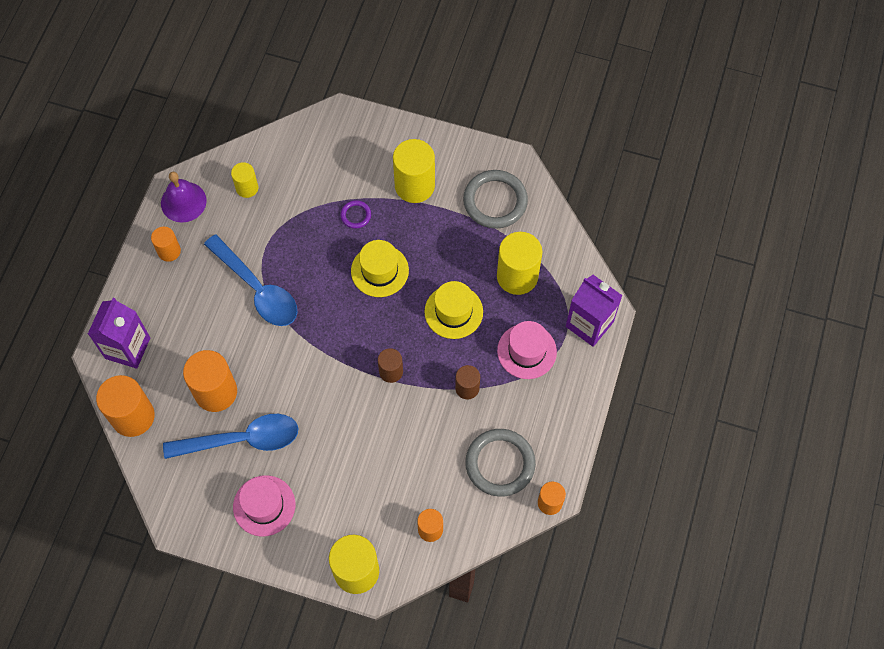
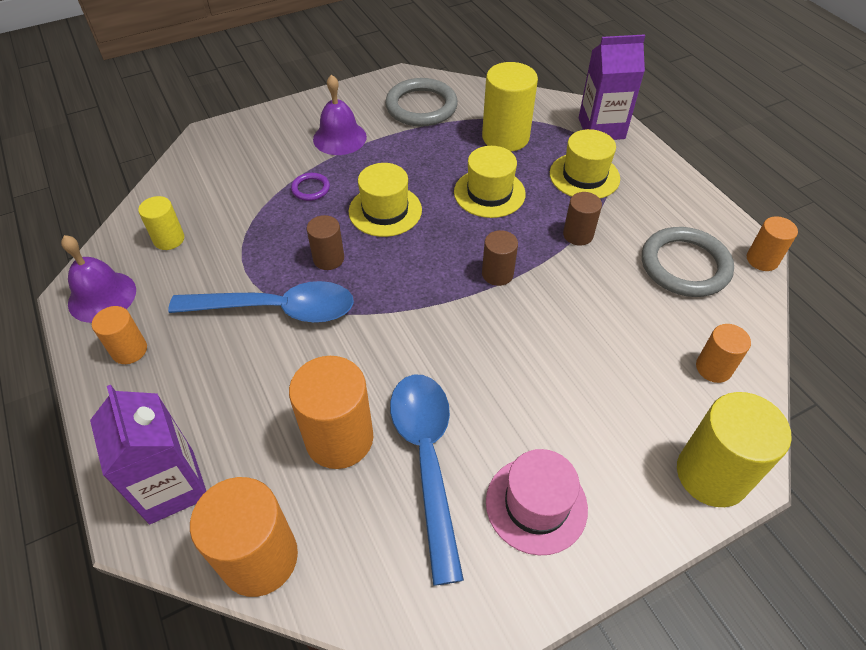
camera: 45 degrees left, 15 degrees down
blue spoon [163,414,298,459] -> blue spoon turned 45 degrees counterclockwise [390,374,464,586]
yellow cylinder [393,139,435,203] -> purple bell [313,75,367,155]
pink hat [497,321,557,379] -> yellow hat [550,129,620,199]
none -> brown cylinder [307,215,344,270]

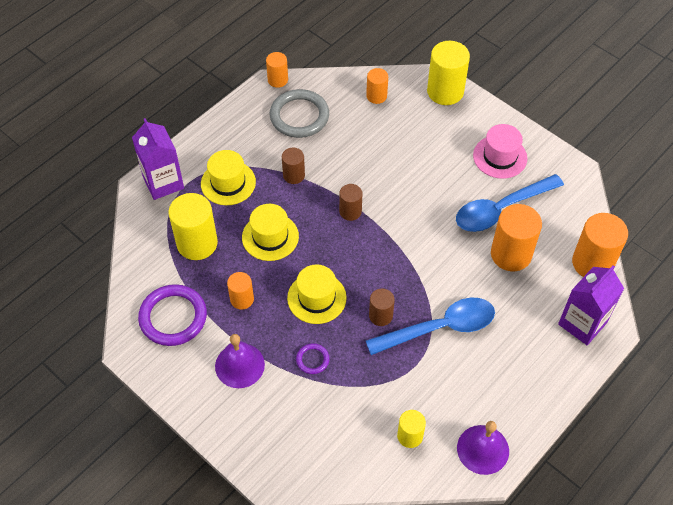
camera: 110 degrees left, 5 degrees up
orange cylinder [92,306,147,364] -> orange cylinder moved to [227,272,254,310]
blue spoon [168,281,354,323] -> blue spoon turned 90 degrees clockwise [366,298,495,355]
grey ring [385,78,458,127] -> purple ring [138,284,207,346]

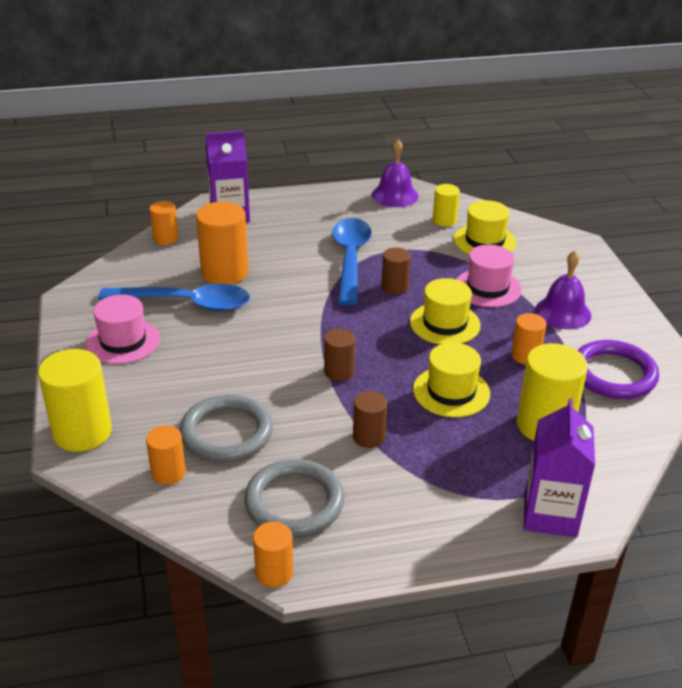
camera: 145 degrees left, 20 degrees down
yellow hat [201,150,256,205] -> yellow hat moved to [454,200,516,254]
purple ring [296,343,330,374] -> pink hat [456,245,522,307]
blue spoon [366,298,495,355] -> blue spoon turned 75 degrees clockwise [332,218,372,306]
orange cylinder [572,213,628,277] -> orange cylinder [150,201,179,245], size x0.56
none -> grey ring [180,394,273,462]

